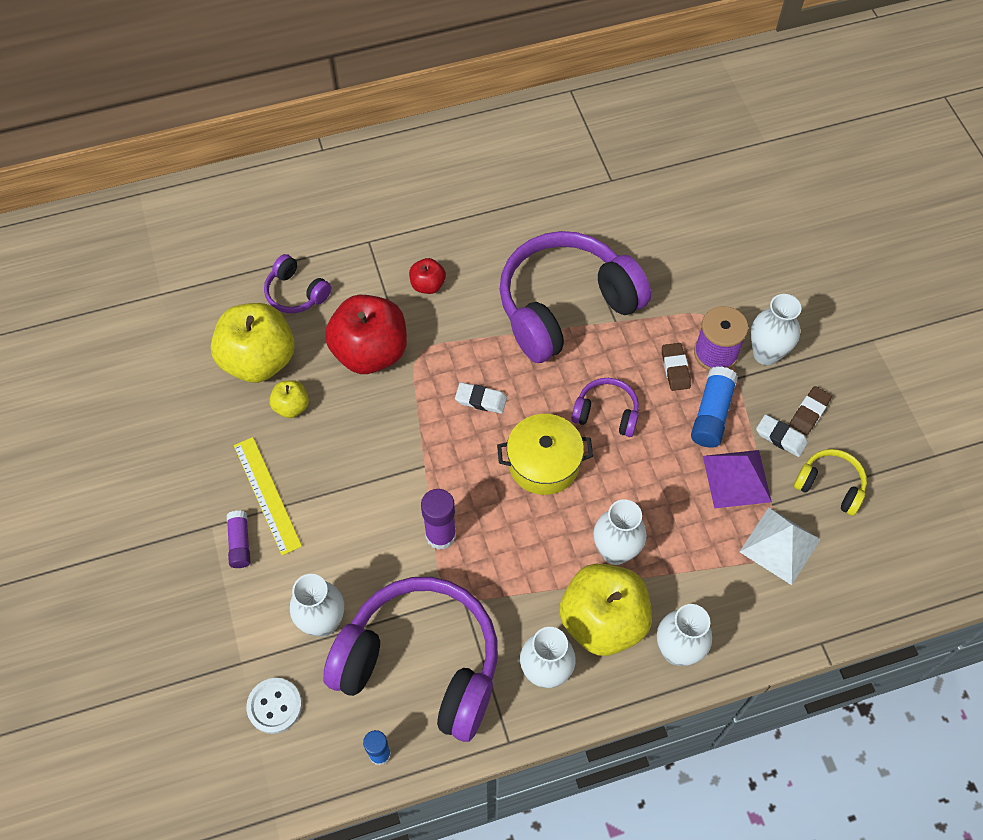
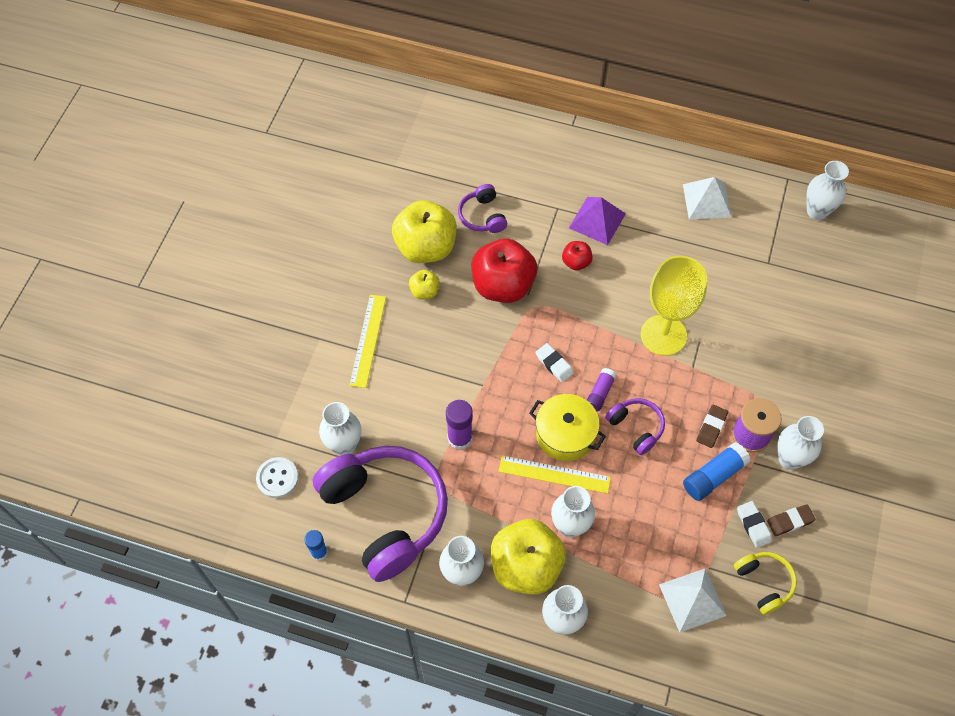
camera: 35 degrees right, 0 degrees up
purple glue stick [227,511,250,568] -> purple glue stick moved to [587,368,617,411]
purple headphones [500,231,651,363] -> yellow goblet [641,256,707,356]
purple pyramid [703,450,772,508] -> purple pyramid moved to [569,197,626,245]
none -> yellow ruler [498,455,611,494]
none -> white pyramid [683,177,731,219]
none -> white vase [806,161,849,220]

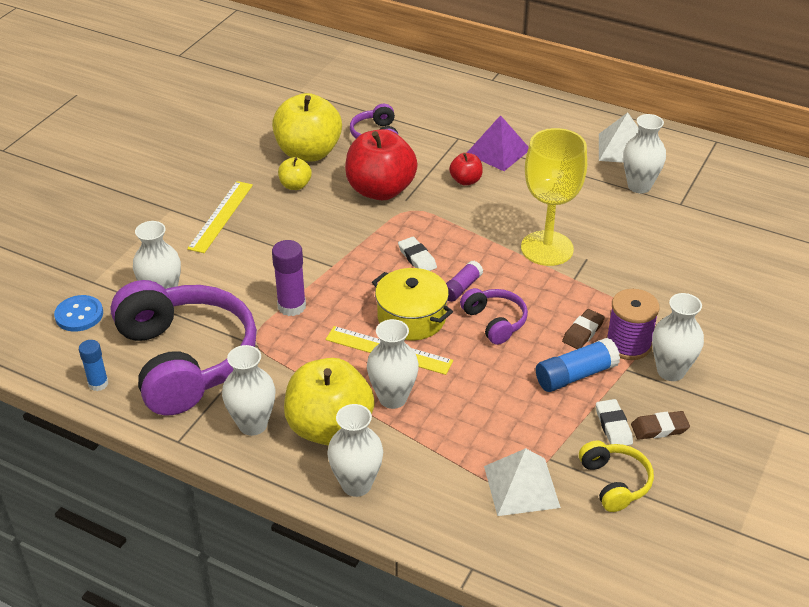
camera: 10 degrees right, 20 degrees down
white button [256,457,299,498] -> blue button [54,295,103,332]
white vase [806,161,849,220] -> white vase moved to [623,114,666,193]

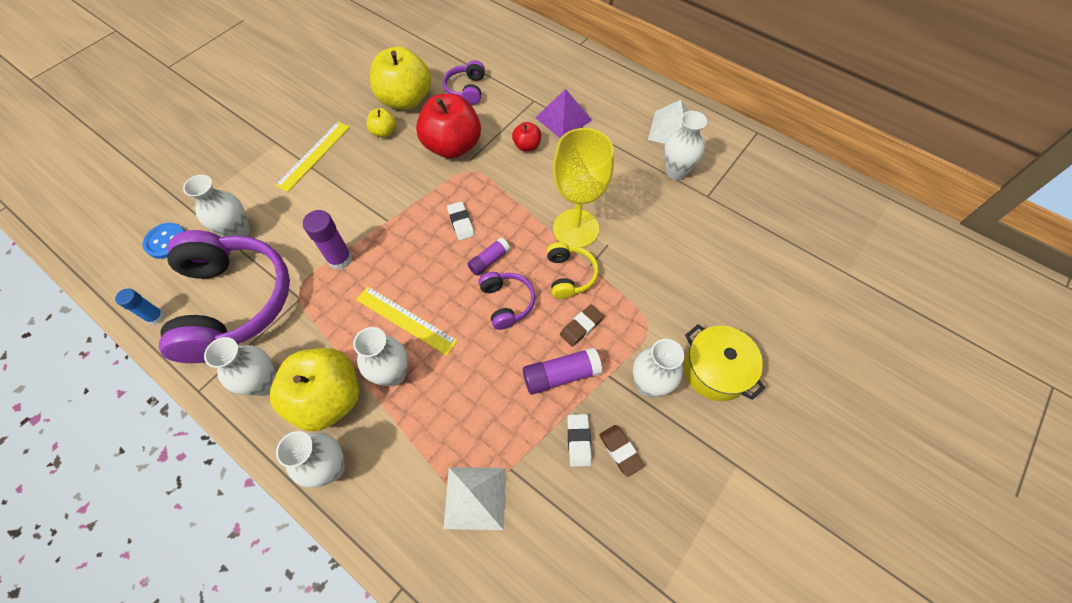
camera: 10 degrees right, 20 degrees up
yellow pot [372,268,453,340] -> yellow pot moved to [684,324,765,401]
blue glue stick [536,338,620,392] -> purple glue stick [523,347,602,394]
yellow headphones [579,440,654,512] -> yellow headphones moved to [547,242,598,299]
purple spool [606,289,660,360] -> none
brown eraser [631,411,690,440] -> brown eraser turned 60 degrees clockwise [599,425,644,477]

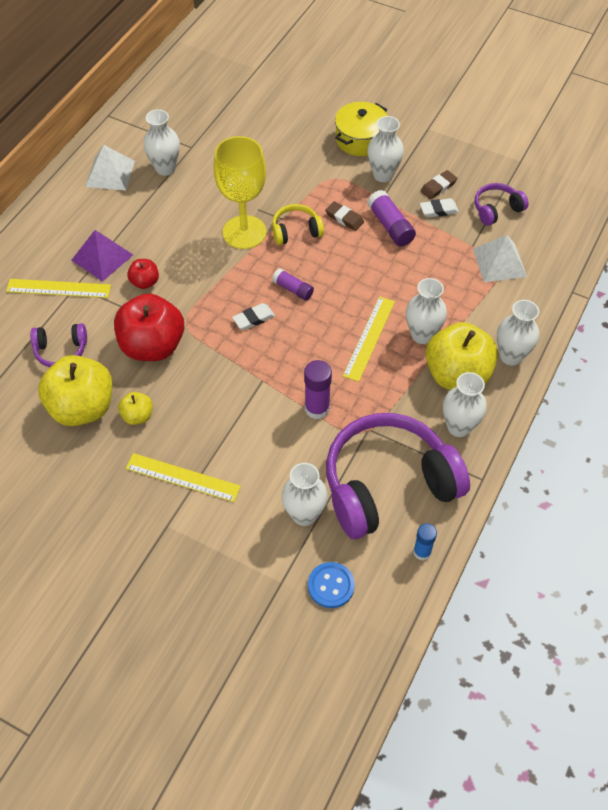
camera: 100 degrees left, 5 degrees down
purple headphones [478,272,535,330] -> purple headphones moved to [475,183,529,226]
none -> yellow ruler [6,279,111,298]

